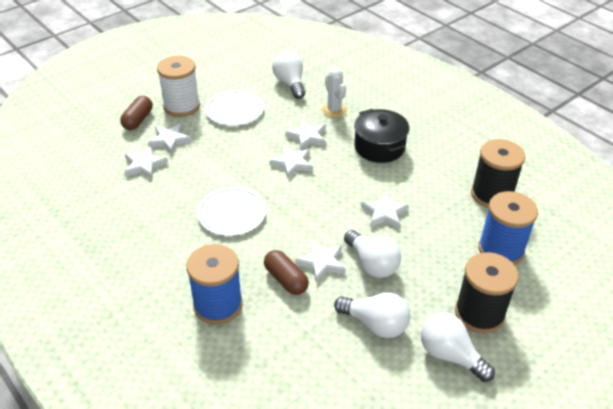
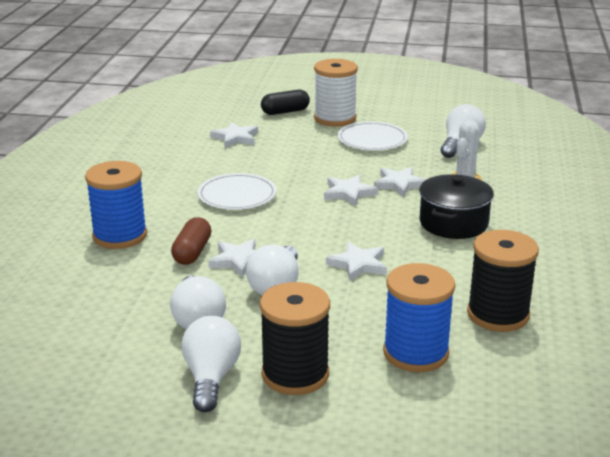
camera: 50 degrees right, 15 degrees down
brown capsule [120,96,153,130] -> black capsule [261,90,310,115]
white star [148,123,192,154] -> none

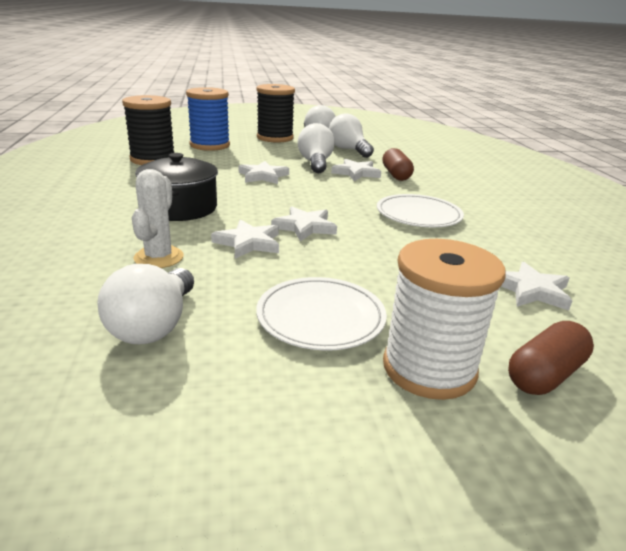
camera: 160 degrees right, 0 degrees up
blue spool [85,161,147,249] -> none
black capsule [261,90,310,115] -> brown capsule [508,321,594,395]

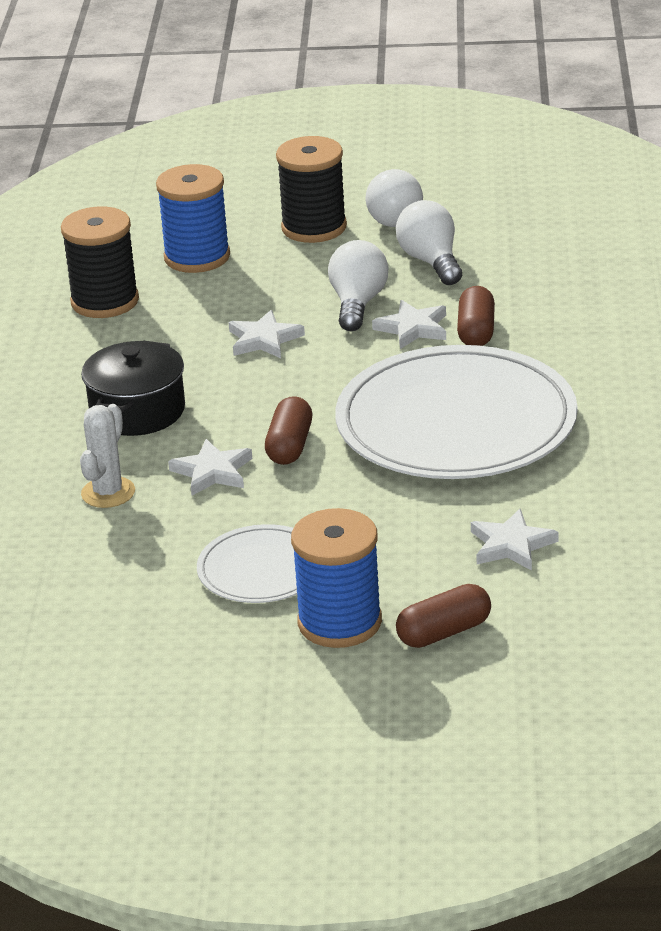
camera: 15 degrees right, 5 degrees up
white light bulb [97,264,194,344] -> none
white star [271,206,337,242] -> brown capsule [265,396,312,465]
white plate [377,194,464,227] -> white plate [335,345,578,479], size x2.03
white spool [383,239,506,400] -> blue spool [291,508,382,648]

